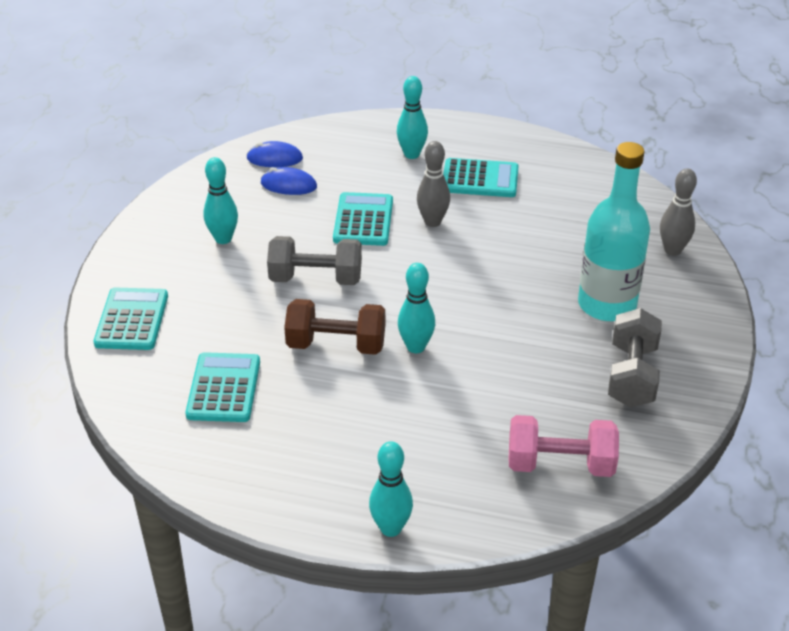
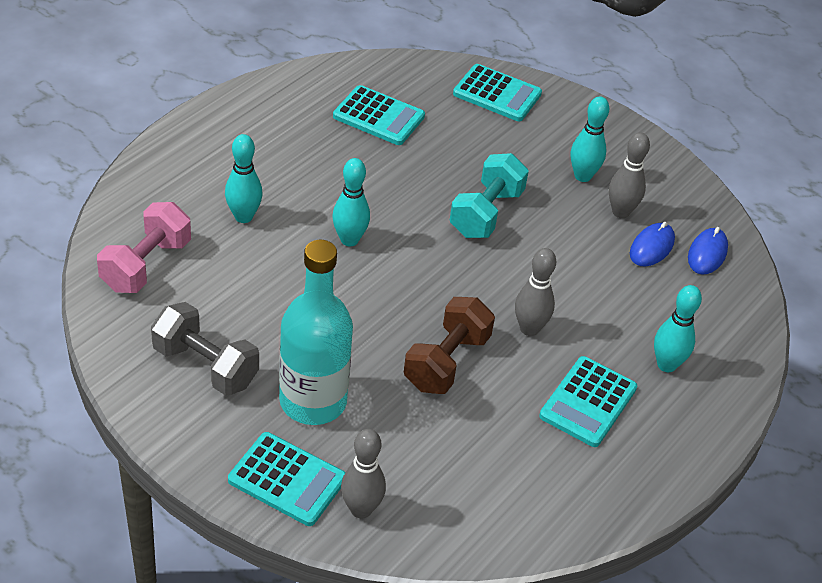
camera: 110 degrees right, 5 degrees up
grey dumbbell [267,236,362,285] -> turquoise dumbbell [450,153,529,238]
brown dumbbell [284,299,385,355] -> brown dumbbell moved to [404,297,495,394]
turquoise calculator [333,192,393,246] -> turquoise calculator moved to [228,432,345,526]
turquoise bowling pin [369,441,413,537] -> turquoise bowling pin moved to [225,134,263,223]
none -> grey bowling pin [609,132,650,218]

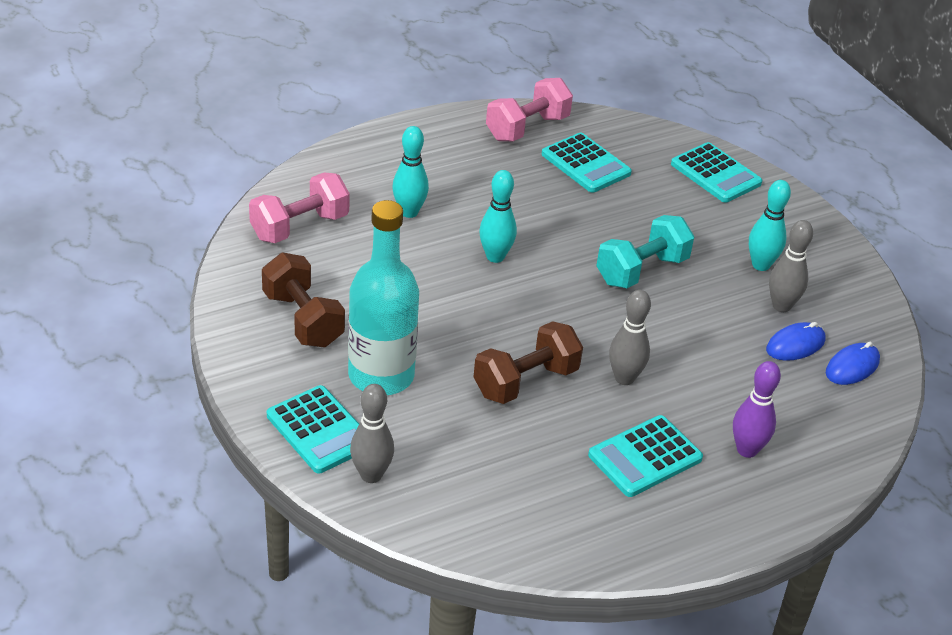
camera: 25 degrees right, 5 degrees down
grey dumbbell [151,302,259,396] -> brown dumbbell [262,253,345,347]
turquoise bowling pin [654,285,702,372] -> purple bowling pin [733,361,781,458]
none -> pink dumbbell [486,78,573,141]

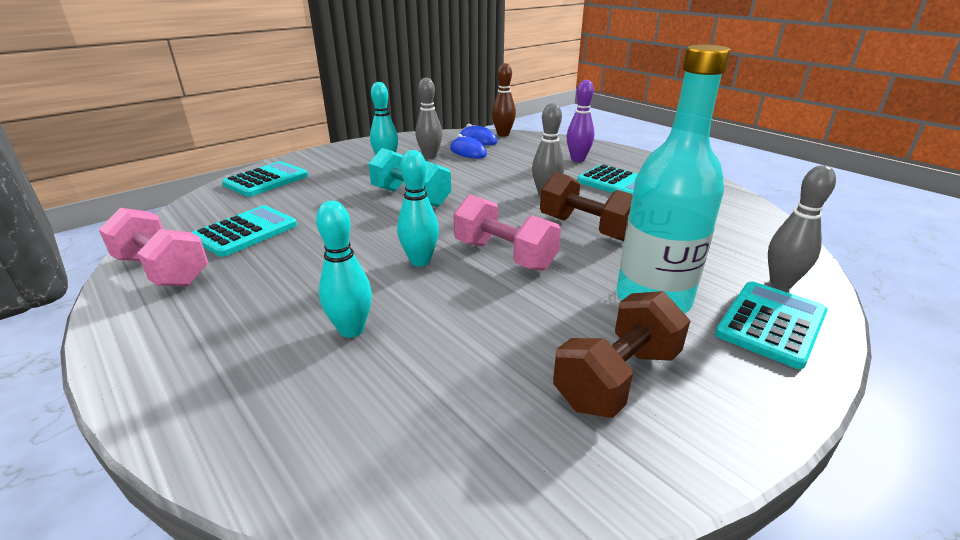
camera: 100 degrees left, 10 degrees down
pink dumbbell [249,173,350,243] -> pink dumbbell moved to [454,194,561,271]
none -> brown bowling pin [492,63,516,136]

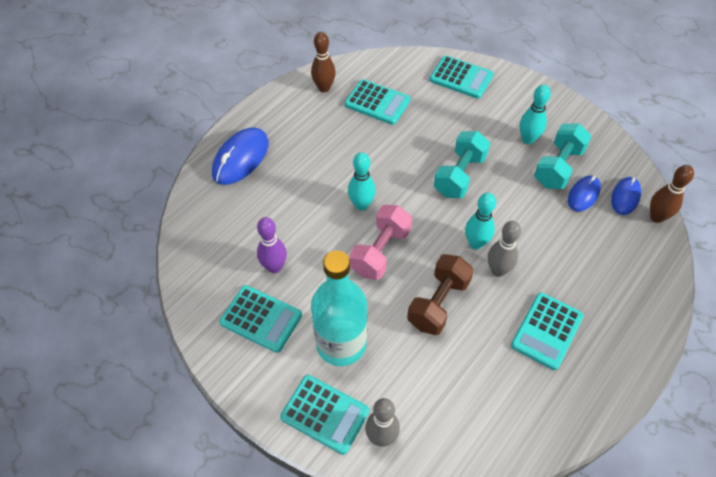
camera: 80 degrees right, 25 degrees up
pink dumbbell [99,208,208,286] -> brown bowling pin [311,32,336,92]
turquoise bowling pin [316,201,372,338] -> turquoise bowling pin moved to [465,193,496,249]
grey bowling pin [415,77,442,159] -> turquoise dumbbell [534,124,592,189]
brown dumbbell [553,291,690,418] -> turquoise calculator [219,285,302,353]
purple bowling pin [566,80,594,162] -> purple bowling pin moved to [257,217,287,273]
none -> blue mouse [212,127,269,185]

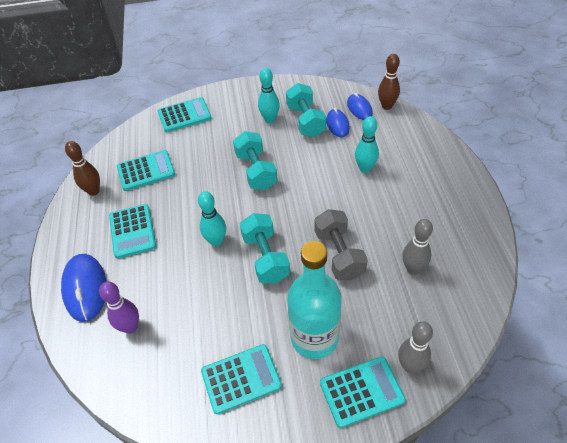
camera: 45 degrees left, 5 degrees down
purple bowling pin [257,217,287,273] -> purple bowling pin moved to [99,282,139,334]
pink dumbbell [350,205,412,280] -> turquoise dumbbell [240,213,290,283]
brown dumbbell [407,254,474,335] -> grey dumbbell [314,209,368,280]
turquoise bowling pin [465,193,496,249] -> turquoise bowling pin moved to [355,116,379,173]
grey bowling pin [488,221,521,277] -> grey bowling pin moved to [402,219,433,275]
turquoise calculator [511,293,584,370] -> turquoise calculator moved to [109,204,156,259]

